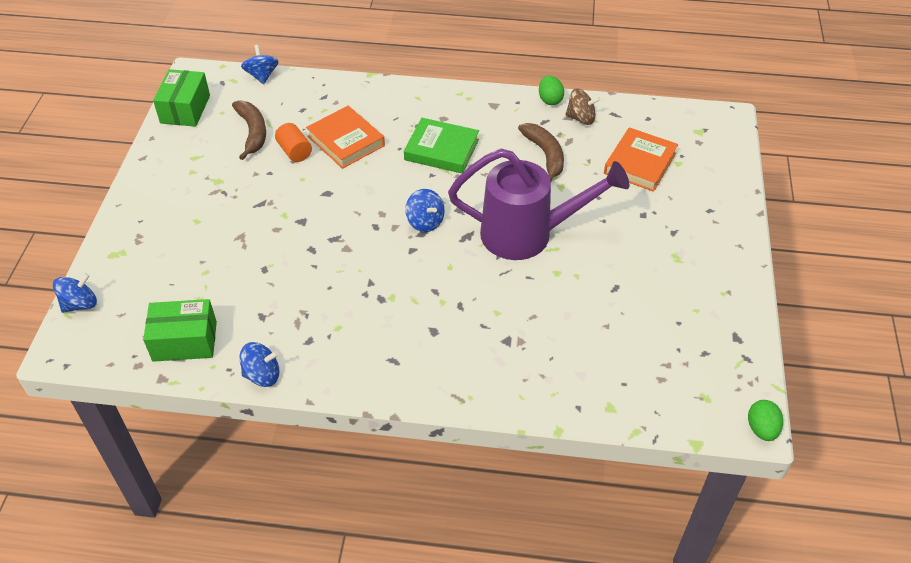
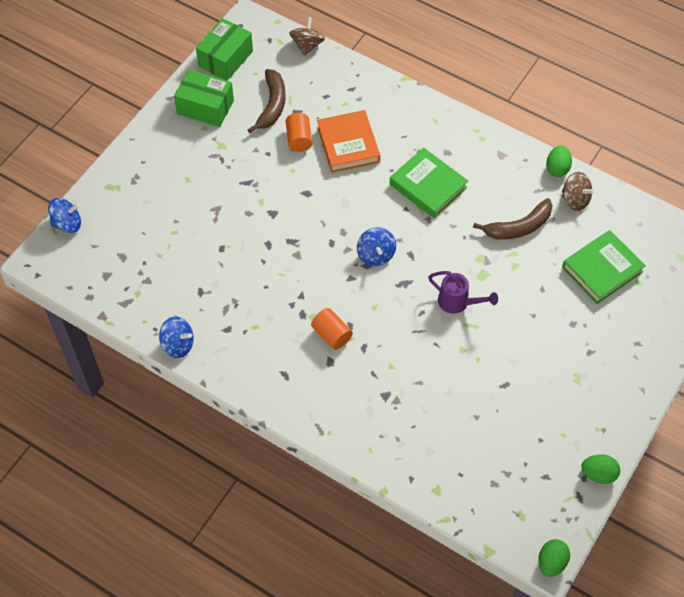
camera: 25 degrees right, 10 degrees up
green box [143,299,217,362] -> green box moved to [174,70,234,127]
blue spinning top [241,45,279,84] -> brown spinning top [289,17,325,56]
purple watering can [448,148,629,260] -> purple watering can [428,271,498,314], size x0.46
brown banana [518,123,564,181] -> brown banana turned 60 degrees clockwise [473,198,553,240]
orange book [604,127,678,192] -> green book [562,230,646,304]
none -> orange cylinder [311,308,353,350]
none -> green egg [581,454,620,484]

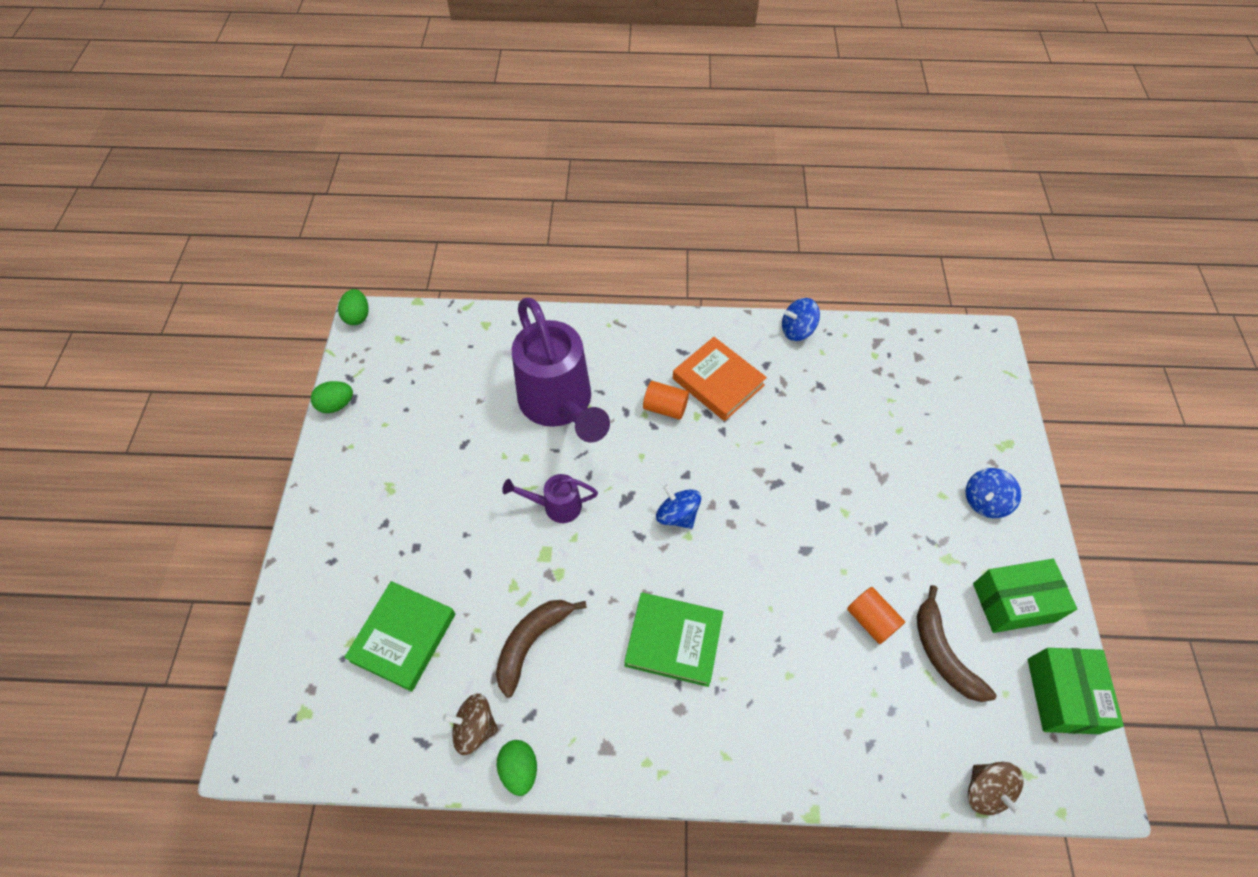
camera: 150 degrees right, 0 degrees up
blue spinning top [48,198,81,233] -> blue spinning top moved to [966,468,1021,518]
orange book [317,110,380,173] -> orange book moved to [673,337,767,421]
none -> purple watering can [512,298,610,442]

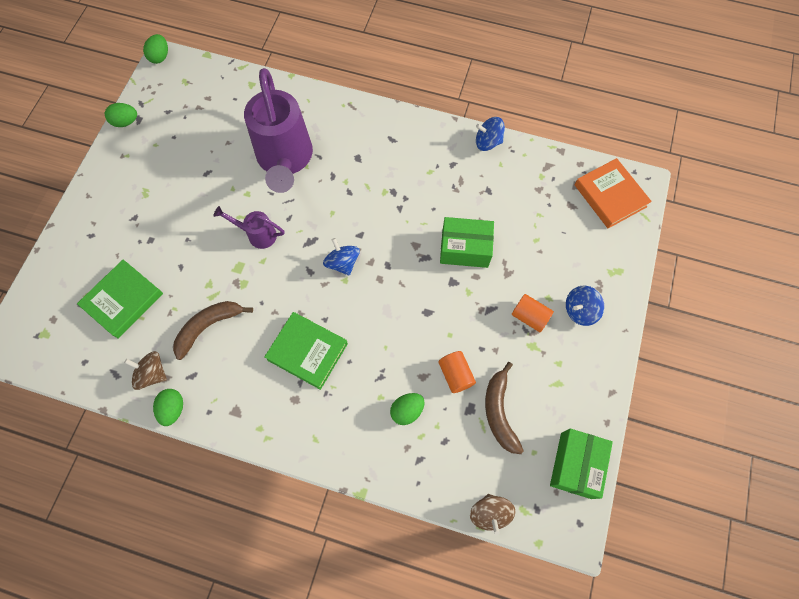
camera: 15 degrees right, 10 degrees up
orange cylinder [643,381,689,420] -> orange cylinder moved to [512,294,554,332]
orange book [673,337,767,421] -> orange book moved to [575,158,652,228]
green box [973,559,1077,633] -> green box moved to [440,217,494,268]
none -> green egg [390,393,425,425]

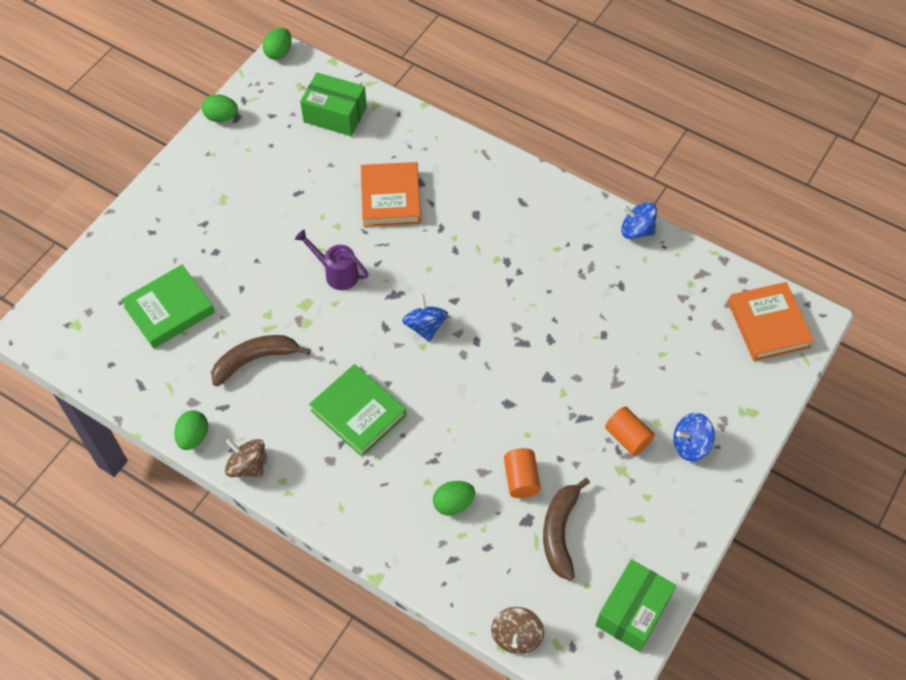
camera: 15 degrees right, 10 degrees down
brown spinning top [124,351,167,390] -> brown spinning top moved to [225,438,265,477]
purple watering can [244,68,313,193] -> orange book [361,162,421,227]
green box [440,217,494,268] -> green box moved to [300,72,367,136]

